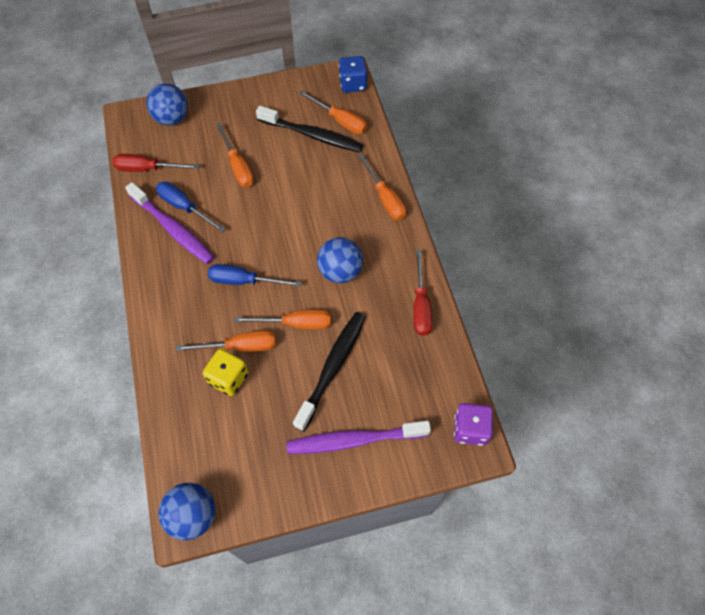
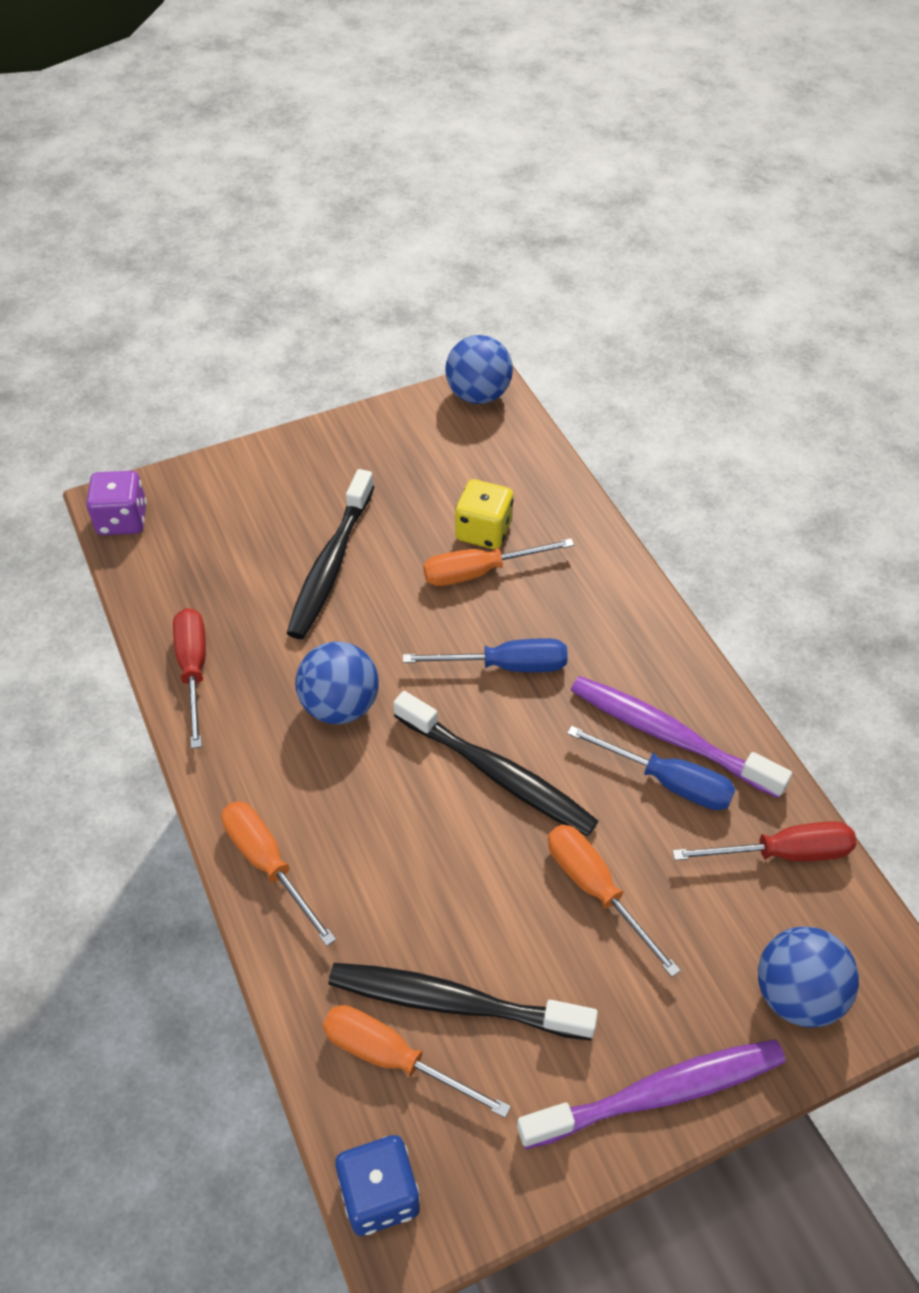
camera: 170 degrees right, 10 degrees down
orange screwdriver [234,310,331,329] -> none
purple toothbrush [286,421,431,454] -> purple toothbrush moved to [517,1039,786,1149]
none -> black toothbrush [393,691,598,836]

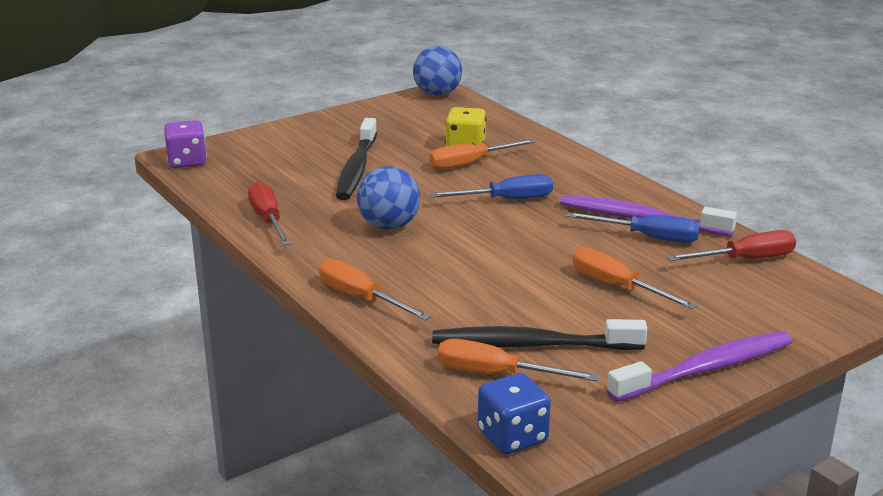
camera: 10 degrees left, 25 degrees down
black toothbrush [393,691,598,836] -> none
blue ball [758,926,859,1027] -> none

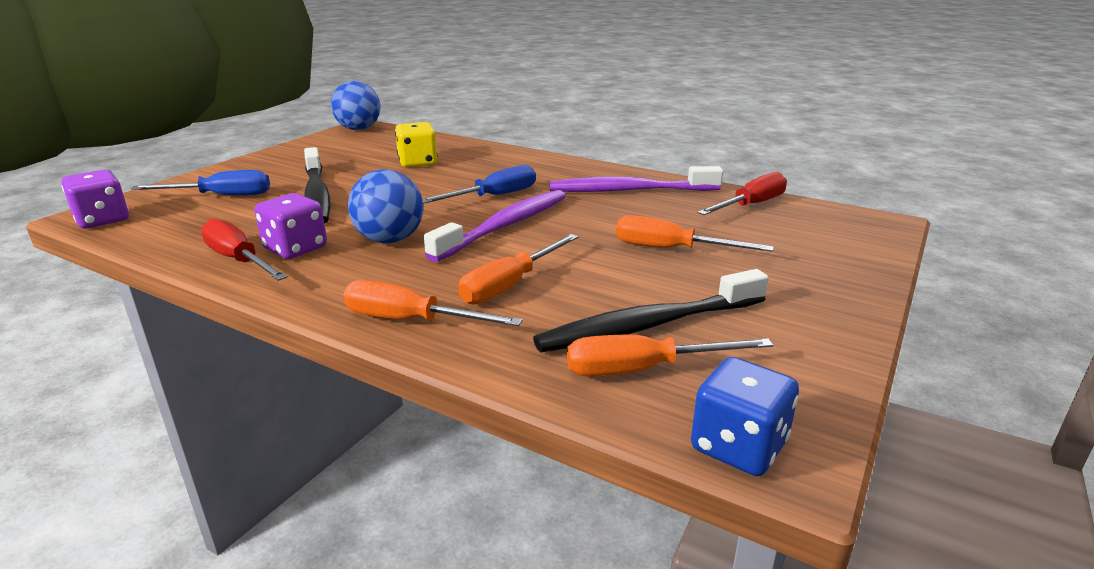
camera: 25 degrees left, 0 degrees up
orange screwdriver [429,139,536,169] -> orange screwdriver moved to [458,234,578,304]
blue screwdriver [567,212,700,243] -> blue screwdriver moved to [131,170,270,195]
purple toothbrush [606,331,792,402] -> purple toothbrush moved to [424,190,566,262]
none -> purple dice [254,193,327,259]

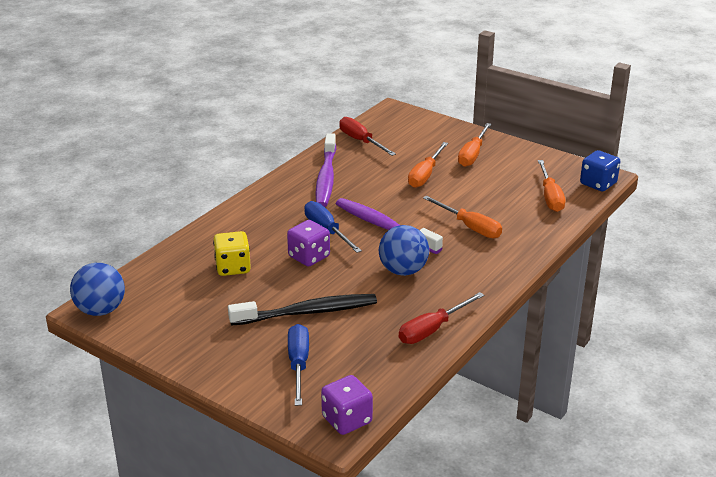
camera: 85 degrees left, 5 degrees up
purple dice [254,193,327,259] -> purple dice moved to [287,220,330,267]
orange screwdriver [343,280,523,326] -> orange screwdriver moved to [458,123,491,167]
black toothbrush [533,269,769,353] -> none

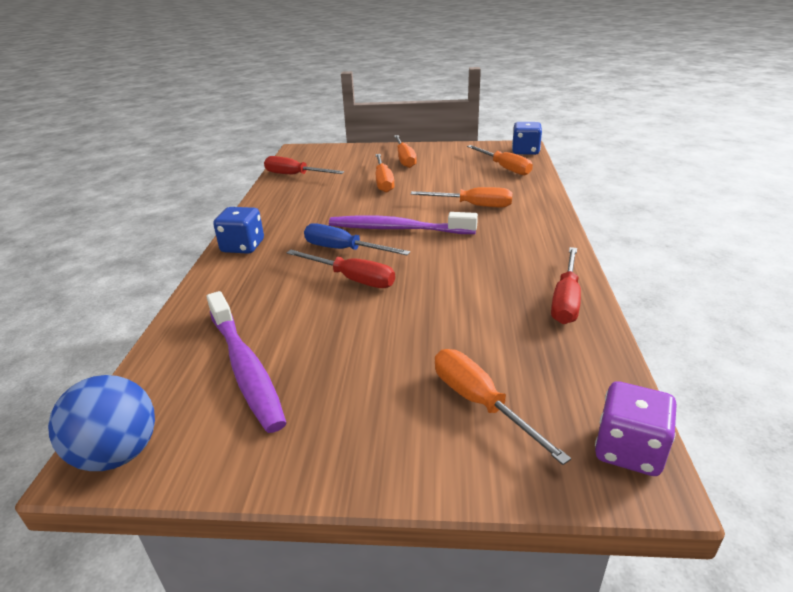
camera: 30 degrees left, 0 degrees up
yellow dice [213,231,251,276] -> none
black toothbrush [228,294,377,326] -> none
purple dice [287,220,330,267] -> red screwdriver [286,250,395,288]
blue screwdriver [288,324,309,406] -> orange screwdriver [435,349,571,465]
purple toothbrush [315,133,336,207] -> purple toothbrush moved to [207,291,286,433]
blue ball [379,225,429,276] -> none
none -> blue dice [213,207,264,254]

